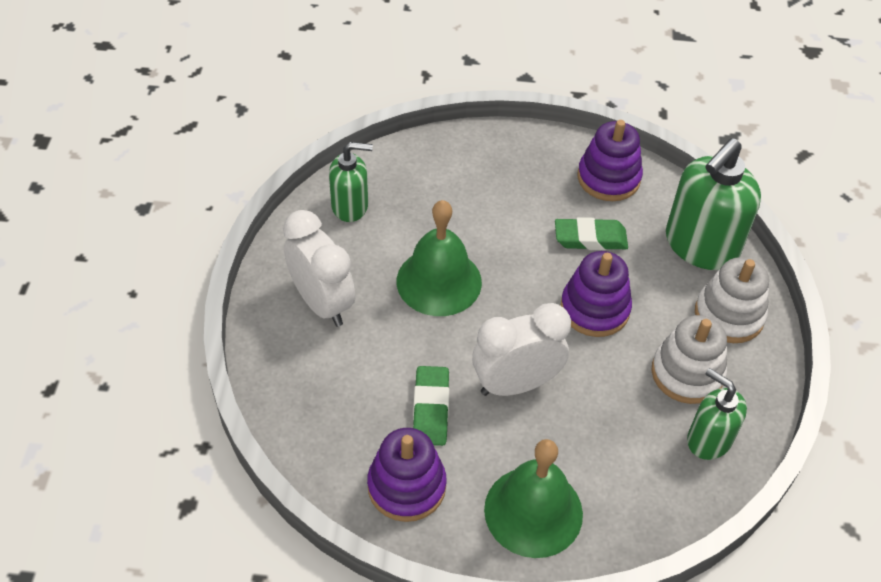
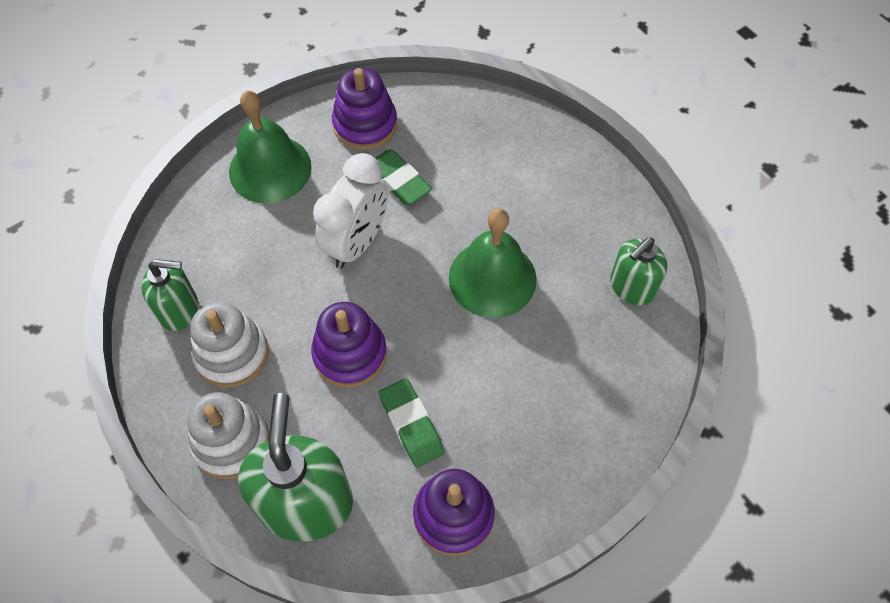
camera: 140 degrees right, 10 degrees up
white clock [283,210,355,327] -> none
green eraser [555,217,628,250] -> green eraser turned 75 degrees counterclockwise [379,378,444,467]

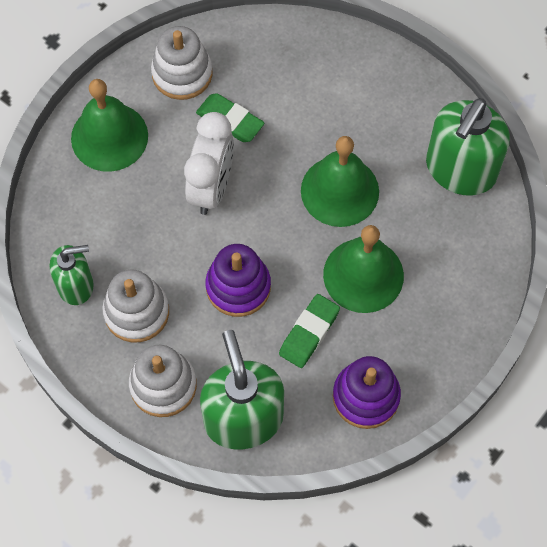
camera: 15 degrees left, 5 degrees up
purple stacking toy [332,68,397,150] -> white stacking toy [151,26,213,100]
green eraser [379,378,444,467] -> green eraser turned 75 degrees clockwise [279,294,340,368]
green soap dispenser [610,238,667,306] -> green soap dispenser [426,98,510,196], size x1.69
none -> green bell [323,225,404,313]

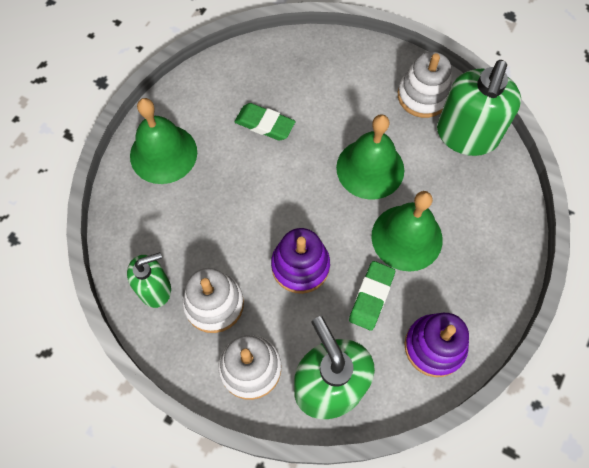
camera: 10 degrees left, 0 degrees up
white stacking toy [151,26,213,100] -> white stacking toy moved to [398,52,452,118]
white clock [184,112,234,215] -> none

